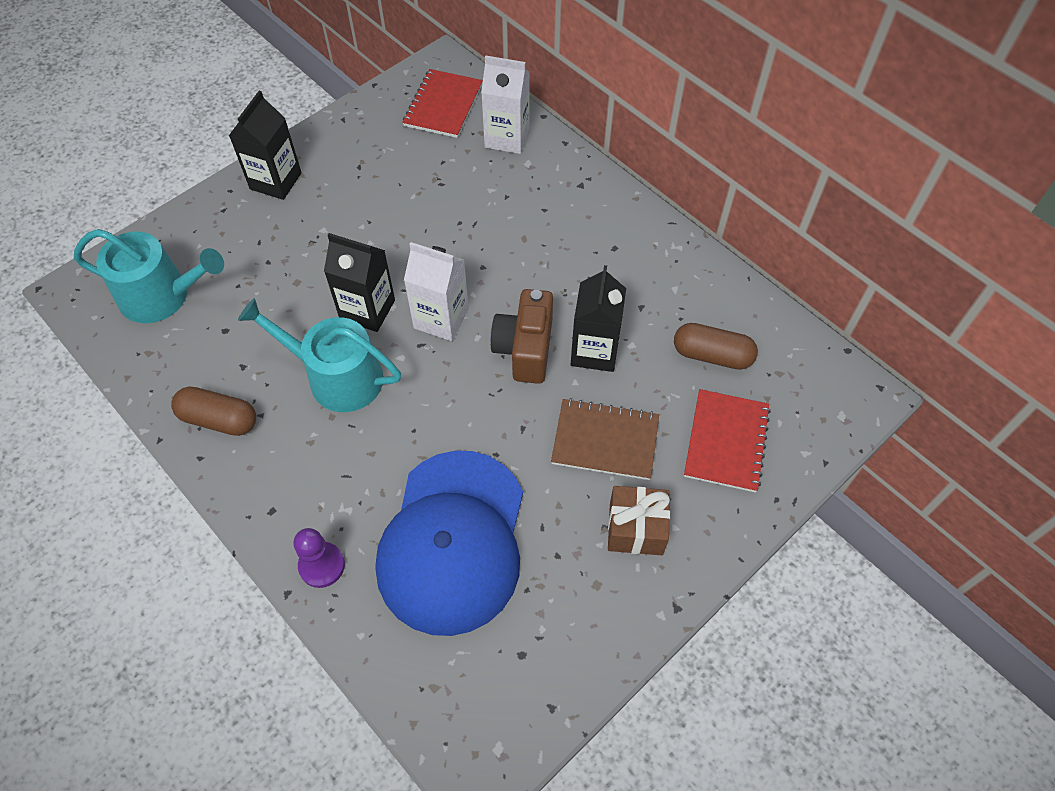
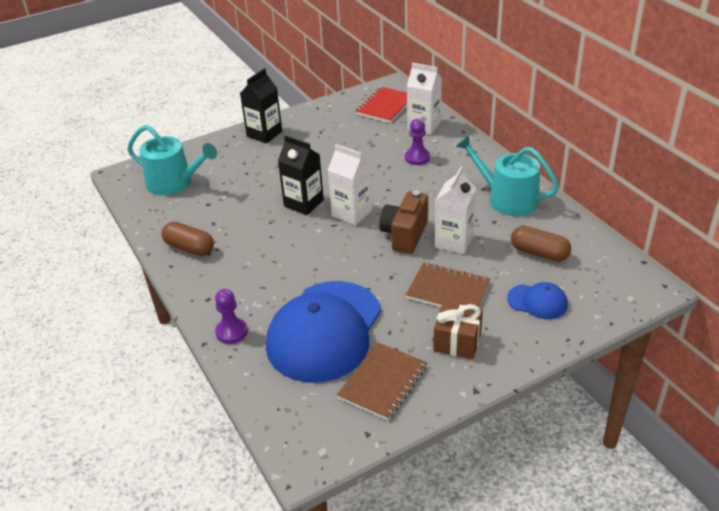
camera: 15 degrees right, 20 degrees down
turquoise watering can [238,298,401,412] -> turquoise watering can moved to [455,135,559,216]
black carton [571,265,626,372] -> white carton [435,167,476,254]
red notebook [684,389,771,493] -> blue cap [507,282,568,319]
none -> brown notebook [337,342,427,420]
none -> purple pawn [405,119,430,165]

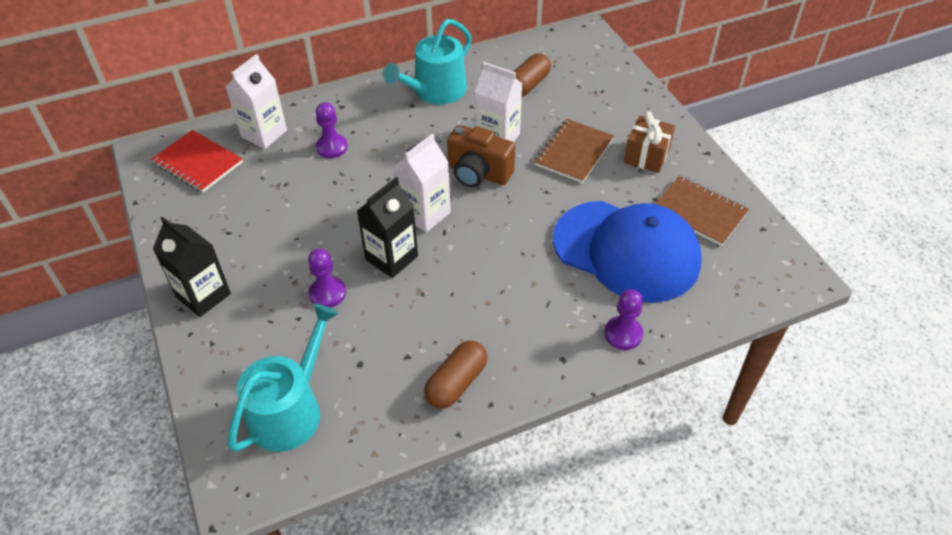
camera: 85 degrees left, 10 degrees up
blue cap [507,282,568,319] -> none
none -> purple pawn [308,248,346,308]

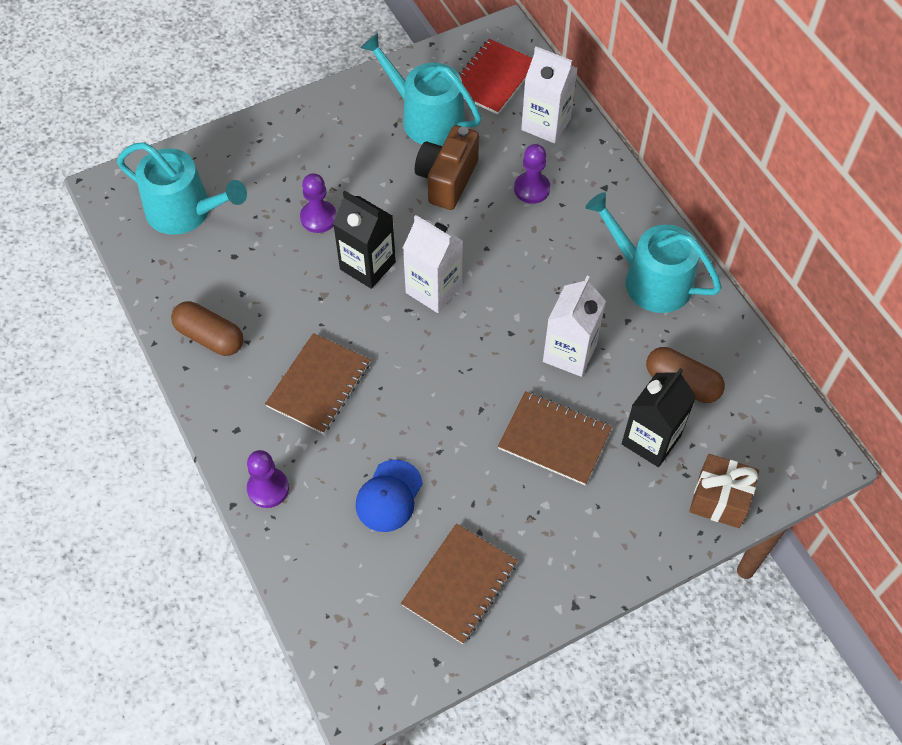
camera: 85 degrees right, 10 degrees up
black carton [153,217,231,317] -> black carton moved to [622,368,696,467]
brown camera [447,125,515,187] -> brown camera moved to [415,125,479,210]
blue cap [553,201,702,303] -> blue cap [355,460,423,532], size x0.44
brown gift [624,112,675,173] -> brown gift moved to [689,454,759,528]
none -> brown notebook [265,333,370,434]
none -> turquoise watering can [360,33,481,146]

